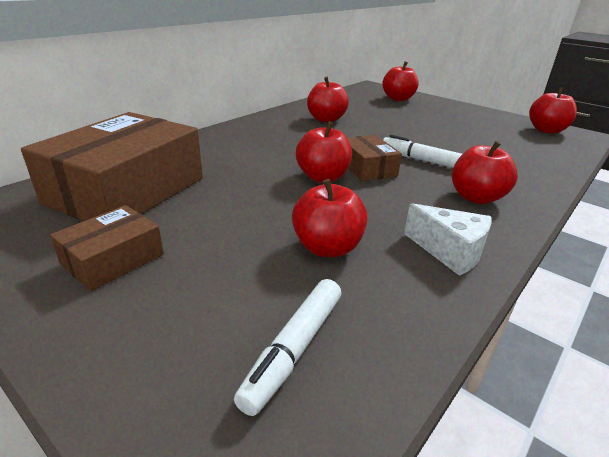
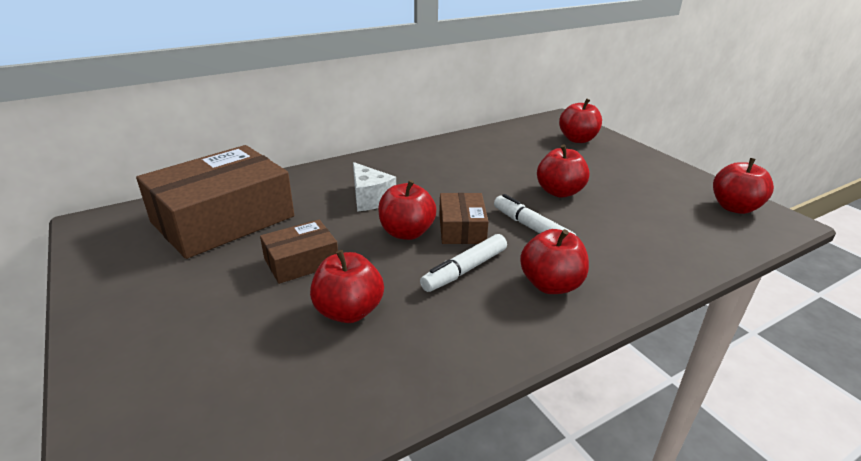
camera: 20 degrees right, 0 degrees up
brown box [50,205,164,291] -> brown box moved to [260,220,338,284]
white marker [234,279,341,416] -> white marker moved to [420,234,507,292]
red apple [307,77,349,123] -> red apple moved to [537,145,590,198]
white cheese [404,203,492,276] -> white cheese moved to [353,162,396,212]

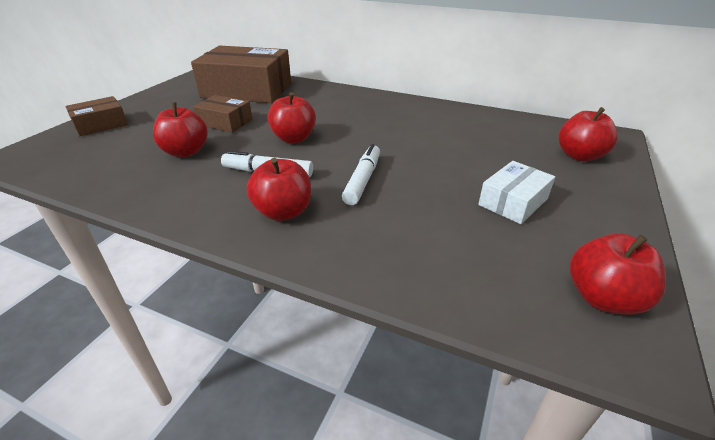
camera: 55 degrees right, 5 degrees up
white cheese [353,162,396,212] -> none
brown box [439,193,489,244] -> brown box moved to [65,96,128,136]
red apple [537,145,590,198] -> none
none -> white box [478,161,555,224]

